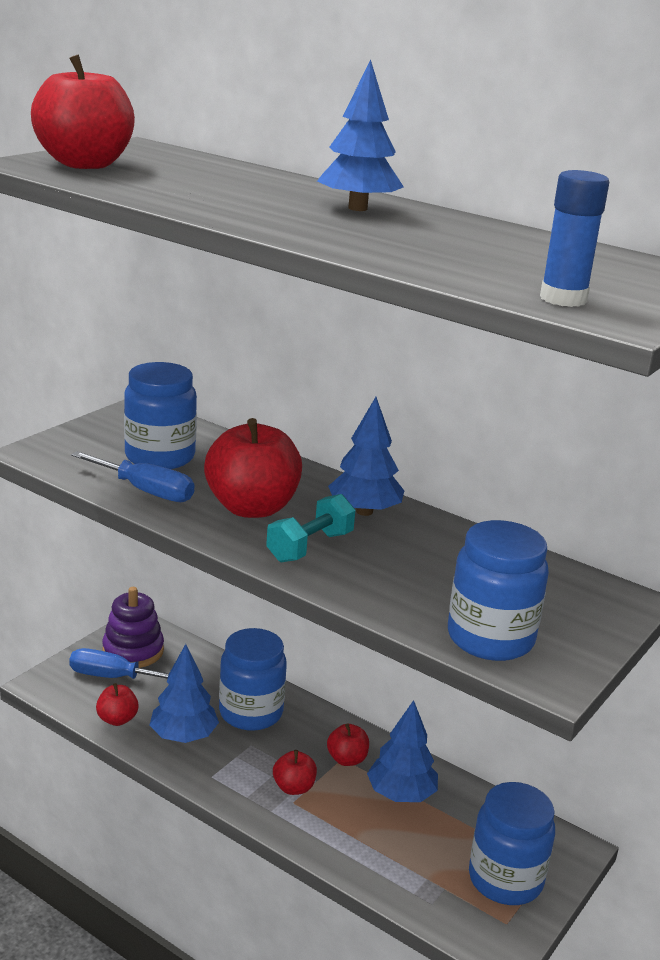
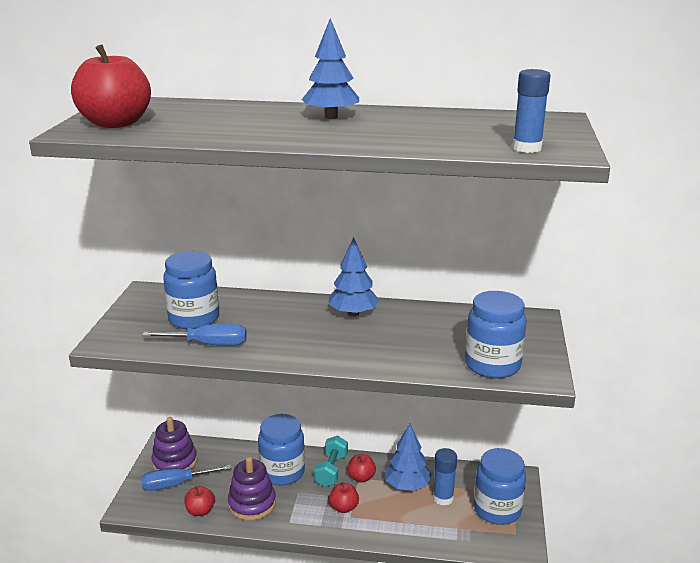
camera: 25 degrees left, 0 degrees up
blue tree [150,644,219,743] -> purple stacking toy [228,457,276,521]
red apple [204,418,302,518] -> none
turquoise dumbbell [266,494,355,562] -> turquoise dumbbell moved to [314,436,348,487]
none -> blue glue stick [433,448,457,506]

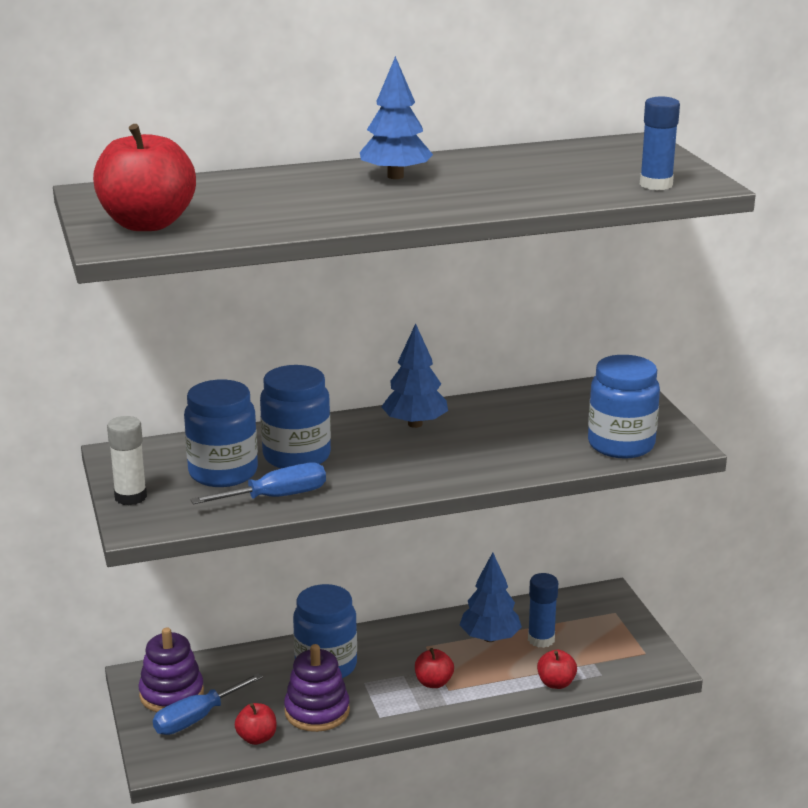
camera: 25 degrees left, 0 degrees up
turquoise dumbbell [314,436,348,487] -> none
red apple [347,454,376,482] -> red apple moved to [537,650,577,689]
blue jar [474,448,526,525] -> blue jar moved to [260,365,331,469]
none -> white glue stick [107,416,147,505]

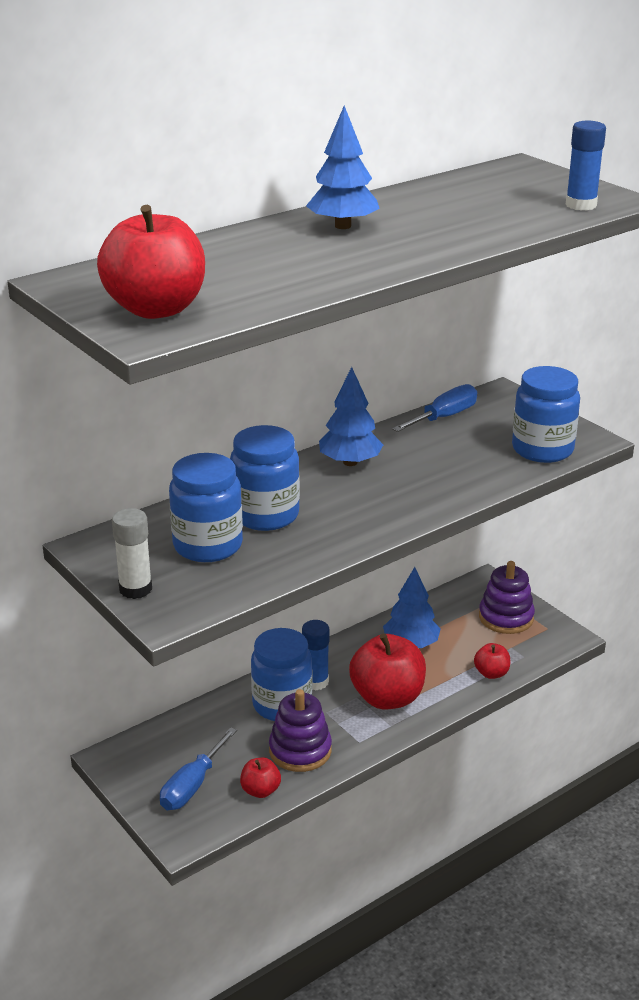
camera: 20 degrees left, 5 degrees up
purple stacking toy [138,628,204,712] -> purple stacking toy moved to [479,561,535,634]
blue screwdriver [190,463,326,504] -> blue screwdriver moved to [392,384,477,432]
red apple [415,648,454,688] -> red apple [349,633,426,709], size x2.05
blue glue stick [528,573,558,648] -> blue glue stick moved to [302,620,329,691]

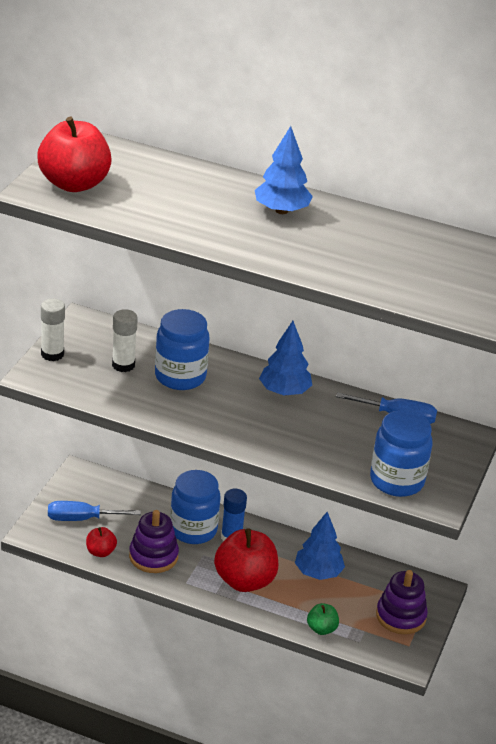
camera: 55 degrees right, 5 degrees up
blue jar [169,453,243,562] -> white glue stick [112,309,138,372]
red apple [474,643,510,679] -> green apple [307,603,339,635]
blue glue stick [565,121,606,211] -> none

